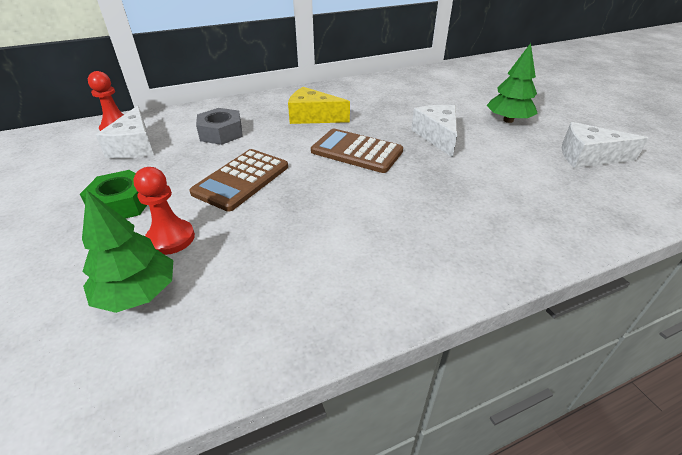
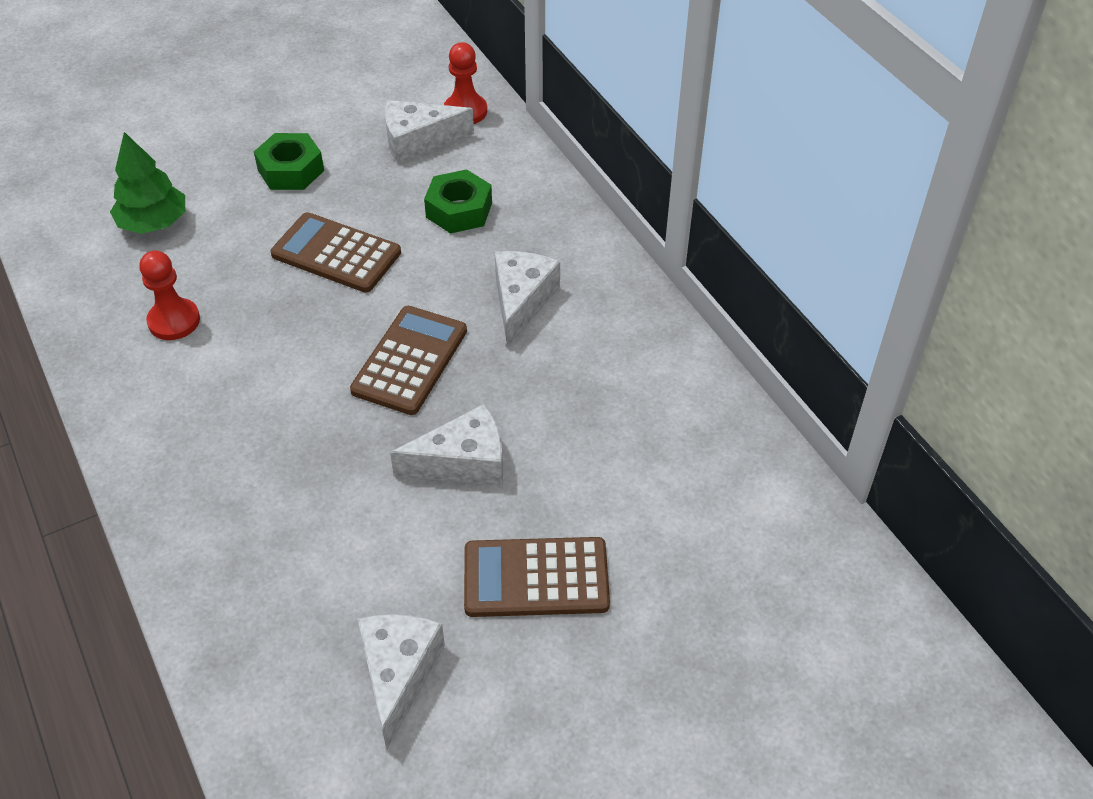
camera: 85 degrees right, 10 degrees up
red pawn [133,167,195,255] -> red pawn moved to [139,251,200,340]
grey nut [196,108,243,145] -> green nut [424,169,492,234]
yellow cheese [288,87,350,124] -> white cheese [495,251,560,348]
green tree [486,43,538,123] -> brown calculator [464,537,610,617]

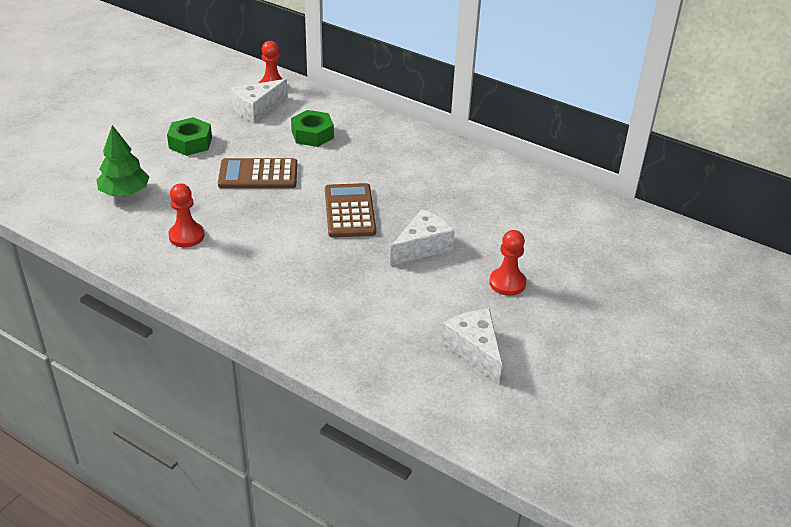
camera: 30 degrees left, 10 degrees down
brown calculator [464,537,610,617] -> red pawn [489,230,526,296]
white cheese [495,251,560,348] -> none

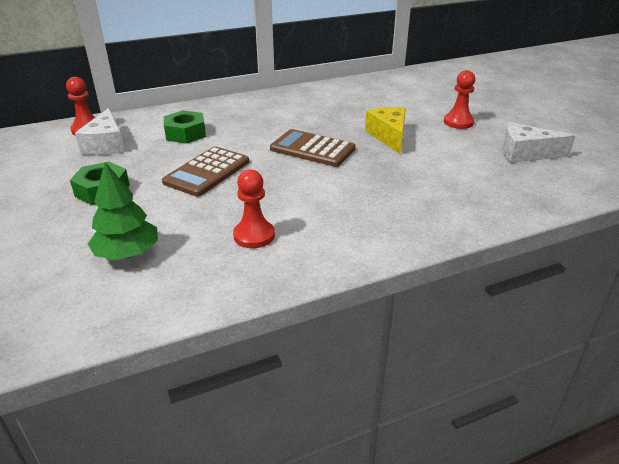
camera: 55 degrees left, 5 degrees down
white cheese [390,209,455,266] -> yellow cheese [365,107,406,154]

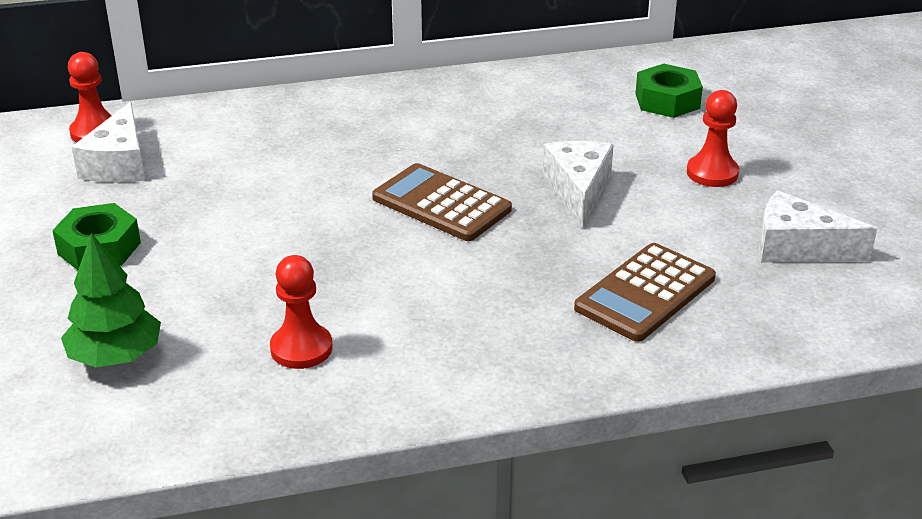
camera: 10 degrees right, 0 degrees up
brown calculator [162,146,249,197] -> brown calculator moved to [574,243,716,342]
green nut [164,110,206,144] -> green nut moved to [635,64,703,118]
yellow cheese [365,107,406,154] -> white cheese [543,141,614,228]

